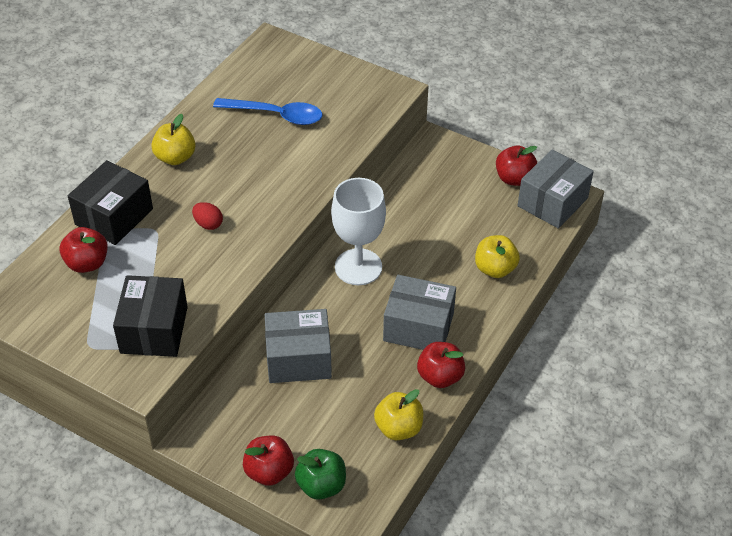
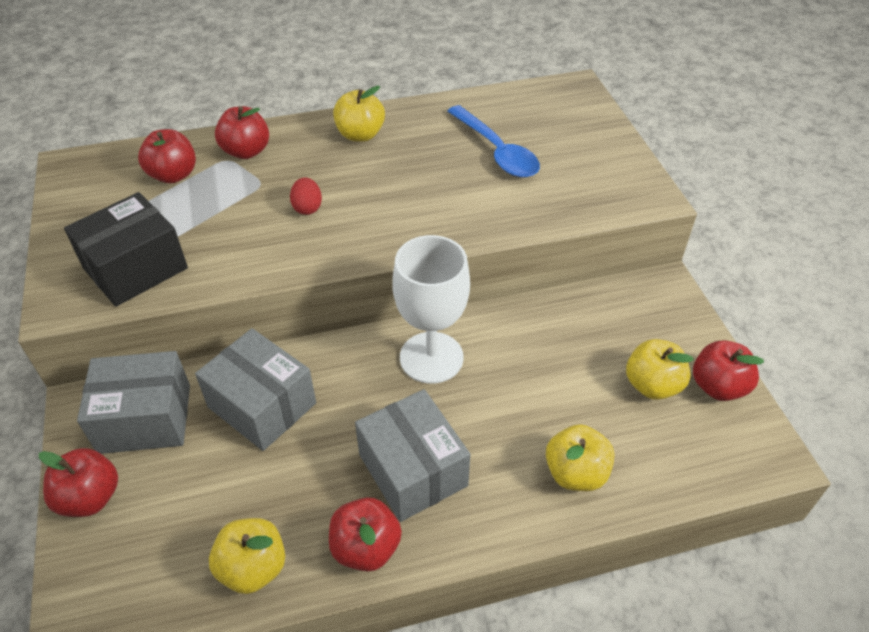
camera: 45 degrees right, 0 degrees up
black box [68,160,153,245] -> red apple [215,106,269,159]
green apple [295,449,346,500] -> none
grey box [518,149,594,229] -> grey box moved to [77,351,190,454]
none -> yellow apple [626,339,694,400]

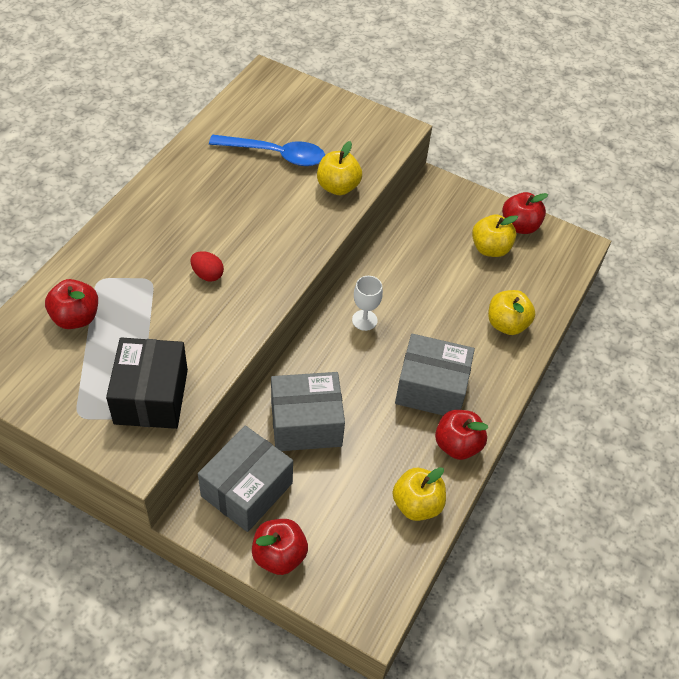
camera: 50 degrees left, 5 degrees up
red apple [215,106,269,159] -> none
yellow apple [333,86,385,142] -> yellow apple moved to [317,141,362,195]
white goblet [392,235,470,384] -> white goblet [352,276,383,331], size x0.51

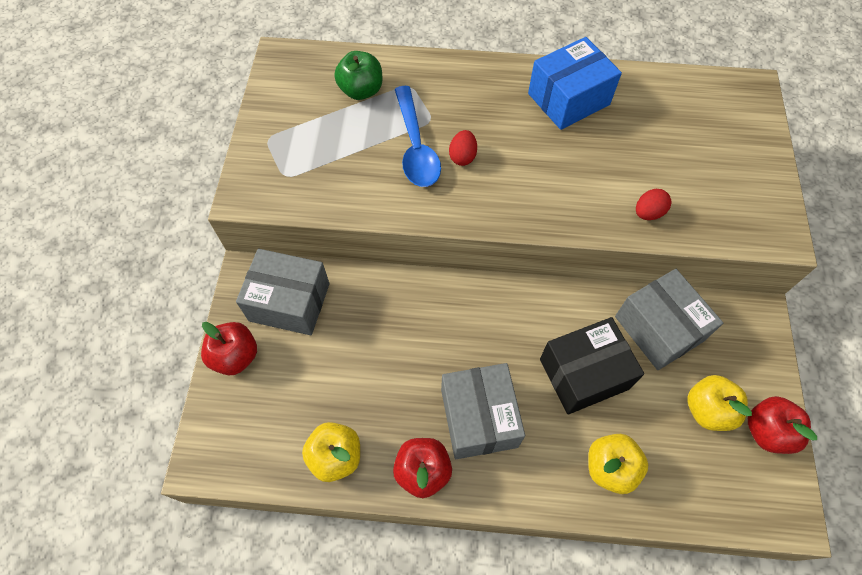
camera: 70 degrees right, 10 degrees up
red apple [45,279,98,329] -> green apple [334,51,382,100]
black box [106,338,188,429] -> black box moved to [540,317,644,414]
blue spoon [209,135,325,166] -> blue spoon moved to [395,86,441,187]
grey box [271,372,345,451] -> grey box moved to [615,269,723,370]
yellow apple [317,141,362,195] -> red egg [636,189,671,220]
white goblet [352,276,383,331] -> none
none -> blue box [528,37,622,130]

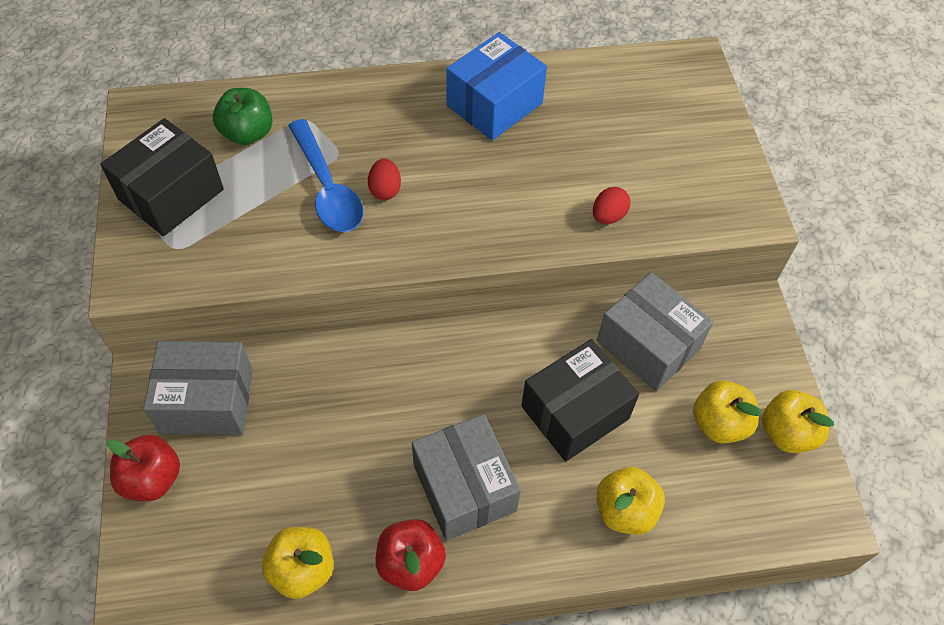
camera: 15 degrees left, 5 degrees down
red apple [748,396,817,454] -> yellow apple [762,390,834,453]
none -> black box [100,118,224,236]

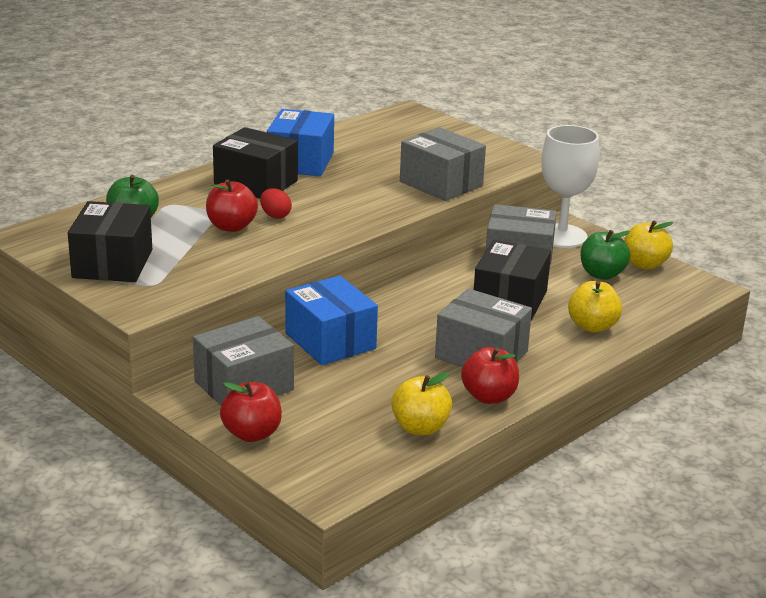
camera: 35 degrees left, 30 degrees down
blue spoon [288,119,363,232] -> red apple [206,179,258,232]
red egg [593,187,630,224] -> grey box [400,127,486,201]
yellow apple [693,381,762,443] -> green apple [581,230,630,280]
none -> black box [213,127,298,199]
none -> blue box [285,276,378,365]
none -> white goblet [541,125,599,248]

